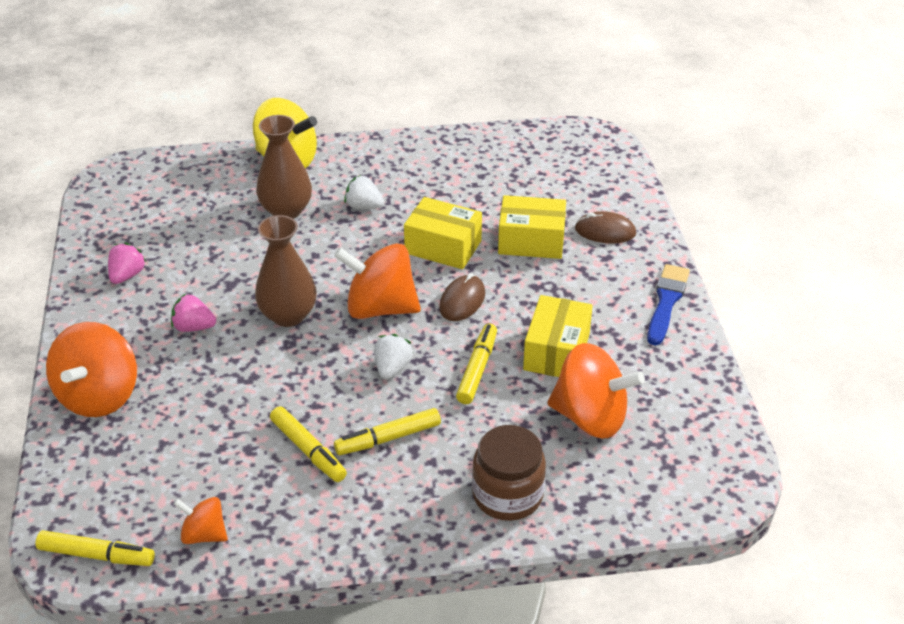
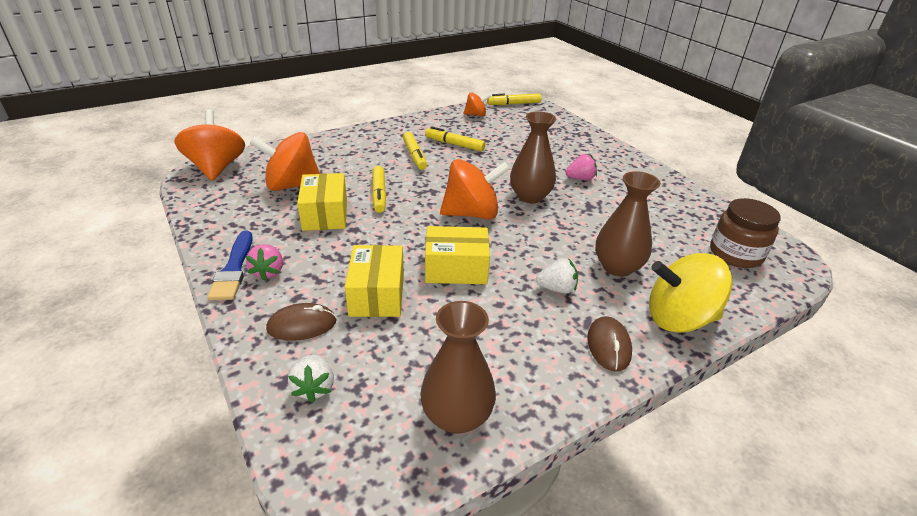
camera: 155 degrees right, 5 degrees down
orange spinning top [46,322,137,417] -> orange spinning top moved to [174,109,245,181]
pink strawberry [108,243,146,284] -> pink strawberry moved to [246,244,283,281]
yellow marker [334,408,441,455] -> yellow marker turned 120 degrees clockwise [403,132,427,170]
white strawberry [374,334,413,380] -> white strawberry moved to [288,355,334,403]
brown mouse [439,273,485,321] -> brown mouse moved to [587,316,632,372]
brown jar [472,425,546,521] -> brown jar moved to [710,198,781,268]
yellow box [498,195,566,259] -> yellow box turned 75 degrees counterclockwise [345,245,404,317]
none -> brown vase [420,301,496,434]

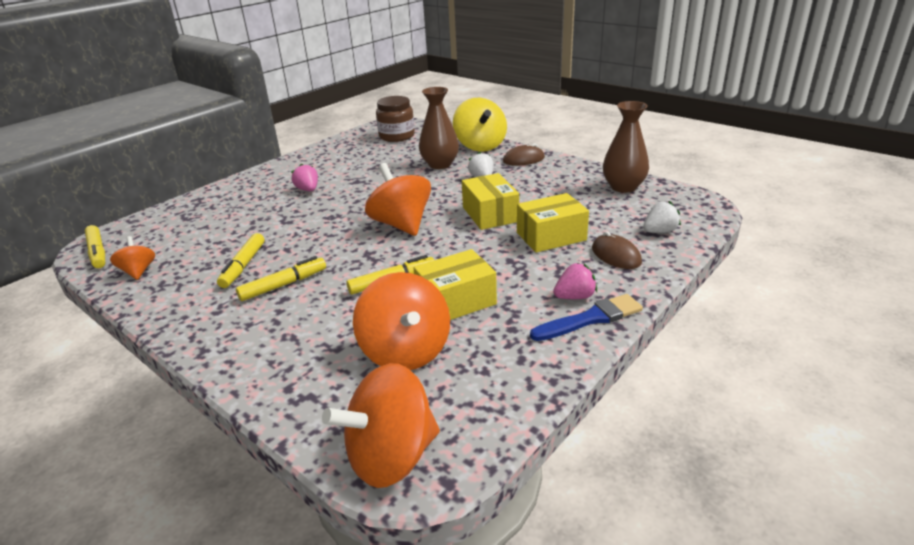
camera: 105 degrees left, 5 degrees down
brown vase [510,111,556,203] -> none

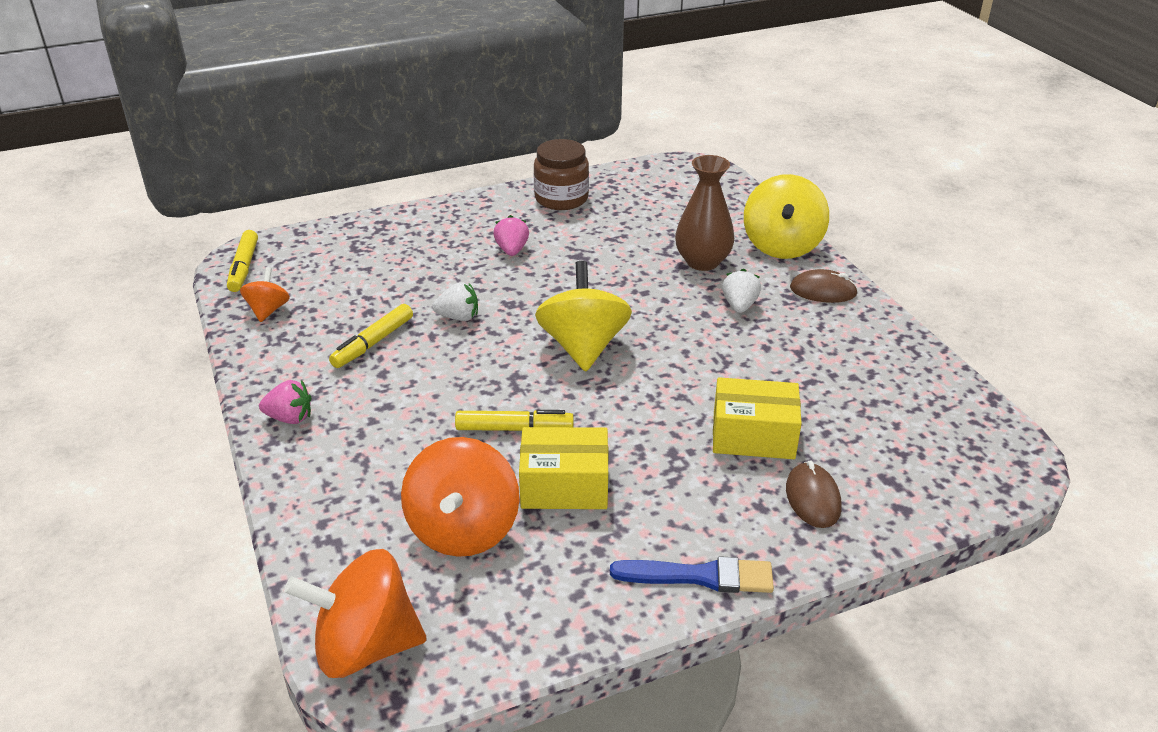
camera: 25 degrees right, 5 degrees up
yellow marker [236,256,326,301] -> none
orange spinning top [365,163,431,236] -> yellow spinning top [535,261,632,371]
brown jar [376,96,415,142] -> brown jar moved to [534,139,589,210]
yellow box [462,173,519,230] -> none
pink strawberry [553,263,597,299] -> pink strawberry moved to [259,380,311,424]
brown vase [603,101,649,193] -> none
white strawberry [643,201,681,233] -> white strawberry moved to [432,282,478,321]

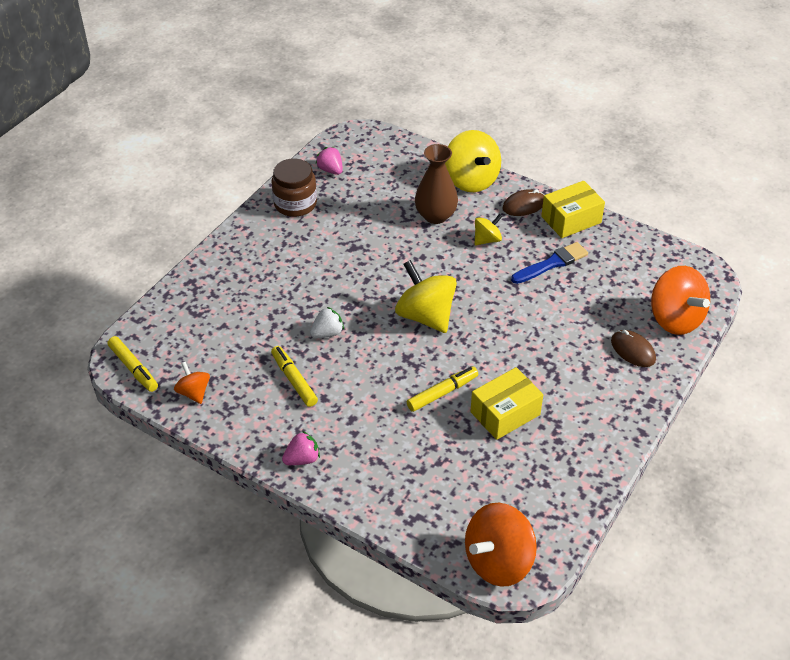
camera: 35 degrees left, 10 degrees up
yellow marker [329,304,413,368] -> yellow marker turned 150 degrees clockwise [271,346,318,407]
orange spinning top [401,437,519,557] -> orange spinning top moved to [651,266,710,335]
pink strawberry [493,215,529,256] -> pink strawberry moved to [315,147,343,175]
blue brush [610,556,774,593] -> blue brush moved to [511,242,588,284]
yellow box [713,377,802,459] -> yellow box moved to [541,181,605,238]
white strawberry [722,269,761,313] -> yellow spinning top [474,214,503,245]

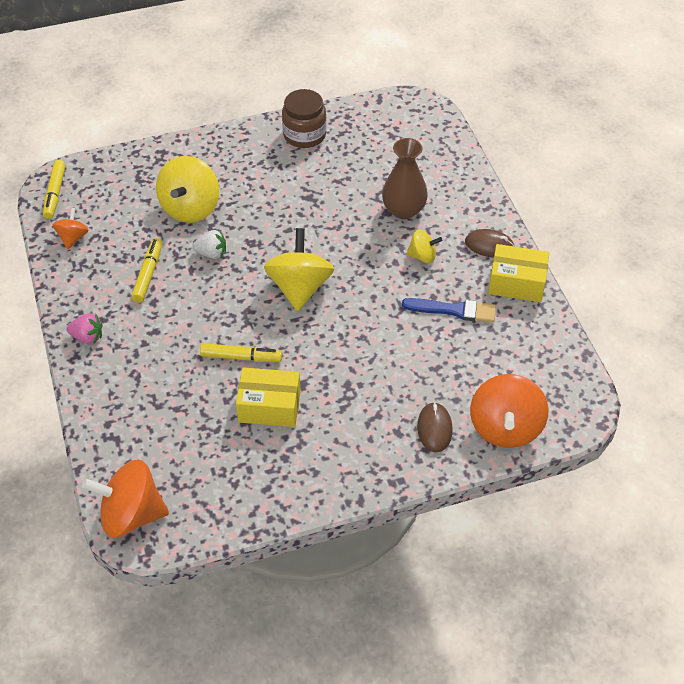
camera: 40 degrees right, 5 degrees up
pink strawberry [315,147,343,175] -> none
yellow spinning top [445,130,501,192] -> yellow spinning top moved to [156,156,219,223]

